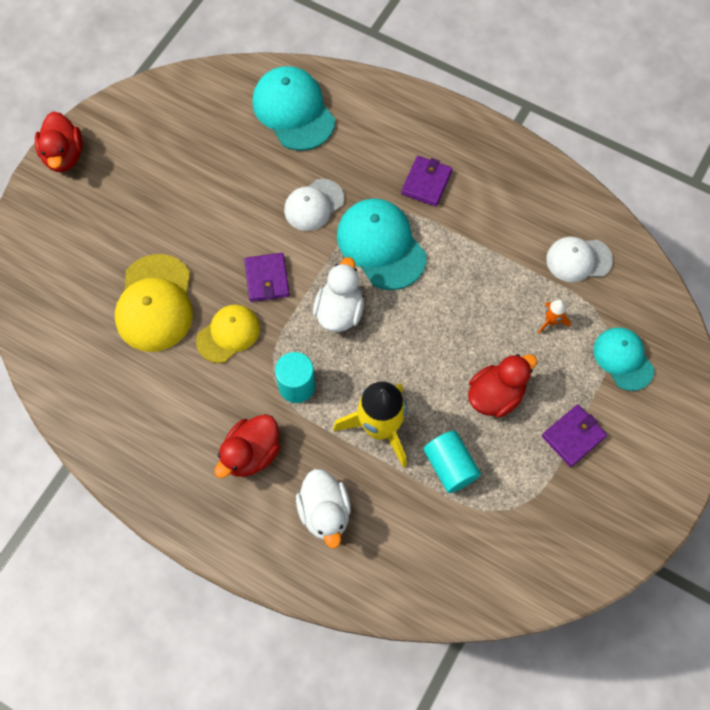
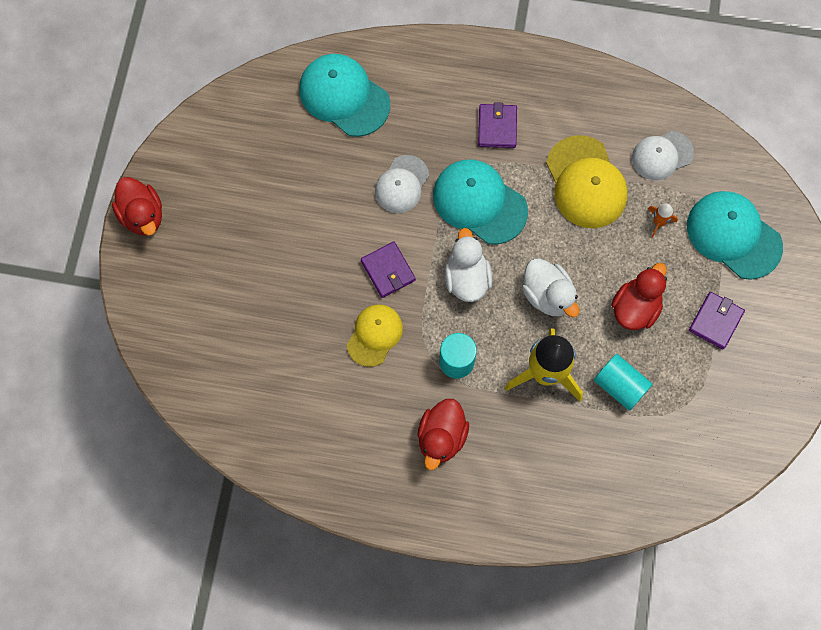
camera: 20 degrees left, 5 degrees up
yellow cap [115,254,193,352] -> yellow cap moved to [546,135,627,228]
white duck [296,469,351,548] -> white duck moved to [522,258,579,317]
turquoise cap [593,327,654,391] -> turquoise cap [687,191,783,280], size x1.57

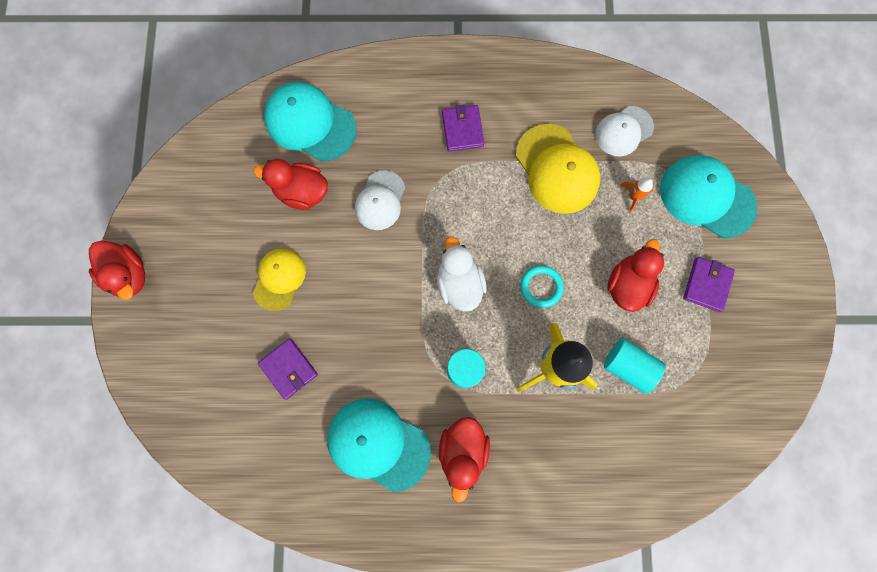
camera: 10 degrees left, 5 degrees up
yellow cap [347,304,403,367] -> yellow cap moved to [253,248,306,311]
purple wallet [361,241,416,298] -> purple wallet moved to [258,339,318,400]
turquoise cap [433,160,528,244] -> turquoise cap moved to [327,398,431,493]
white duck [522,258,579,317] -> turquoise ring [520,265,564,308]
none -> red duck [253,159,328,210]

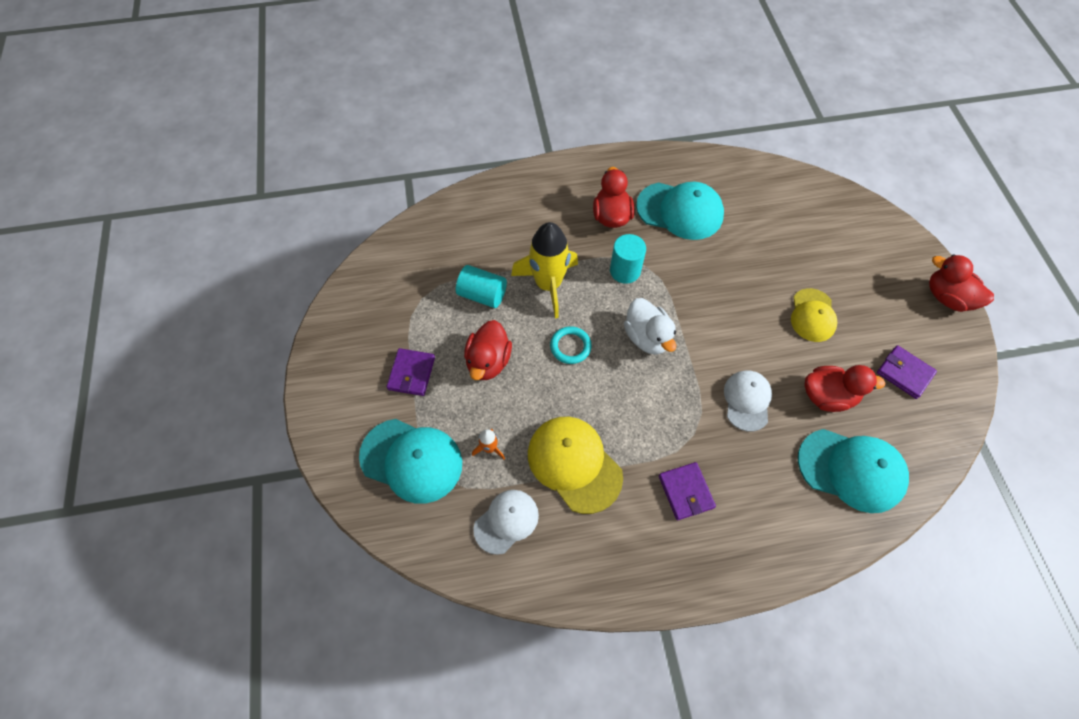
camera: 170 degrees right, 15 degrees down
purple wallet [258,339,318,400] -> purple wallet moved to [877,345,937,399]

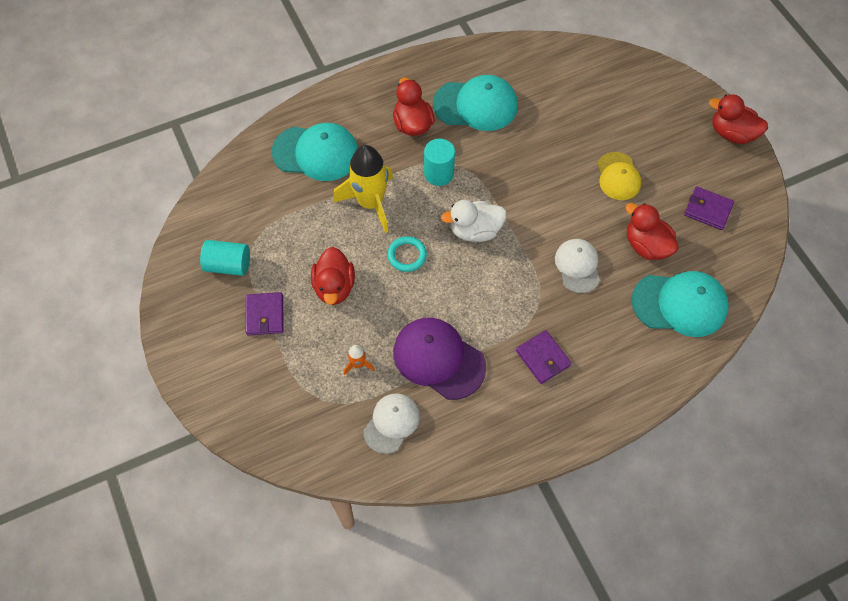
camera: 15 degrees left, 0 degrees up
turquoise cap [359,419,462,504] -> turquoise cap moved to [272,123,358,181]
turquoise cylinder [456,265,507,308] -> turquoise cylinder moved to [200,240,250,276]
yellow cap [528,417,623,514] -> purple cap [393,318,486,400]
white duck [624,298,676,355] -> white duck turned 120 degrees clockwise [441,200,507,242]
red duck [804,365,885,412] -> red duck turned 120 degrees counterclockwise [626,203,679,260]

